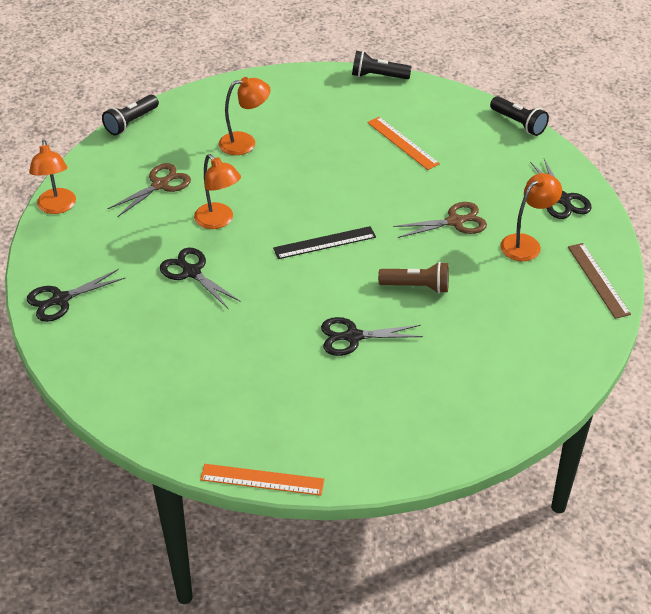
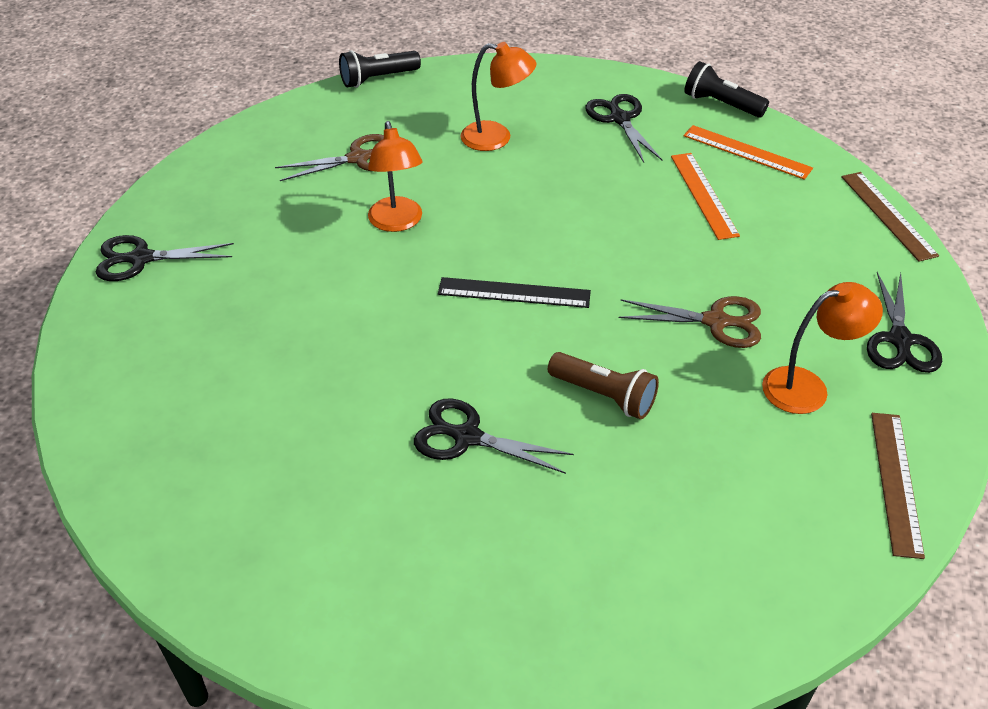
camera: 25 degrees right, 0 degrees up
orange lamp [29,140,76,214] -> none
black scissors [160,247,241,308] -> black scissors moved to [585,94,662,163]
orange ruler [200,464,325,496] -> orange ruler moved to [683,125,813,180]
black flashlight [490,96,549,136] -> brown ruler [841,172,939,262]

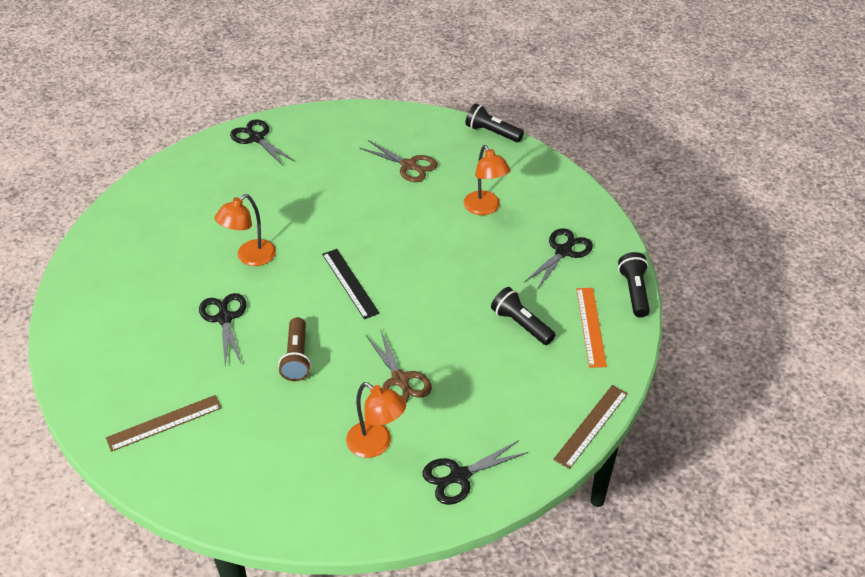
camera: 55 degrees right, 0 degrees up
orange lamp [368,121,423,232] -> orange lamp moved to [214,194,276,266]
orange ruler [671,153,740,240] -> black flashlight [491,287,555,345]
brown ruler [871,413,925,559] -> brown ruler moved to [106,395,222,452]

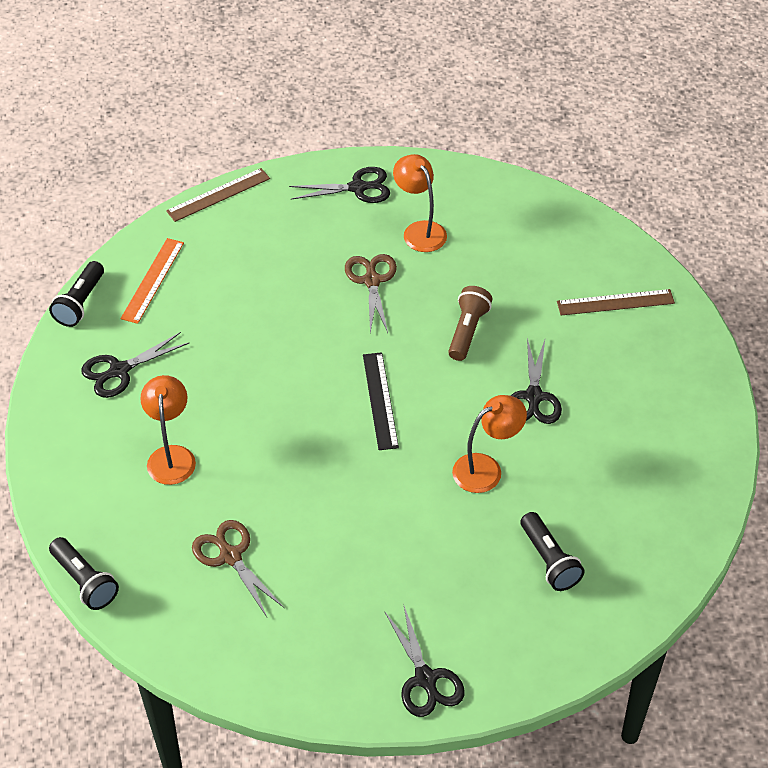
camera: 160 degrees left, 5 degrees up
black flashlight [491,287,555,345] -> black flashlight moved to [521,512,585,591]

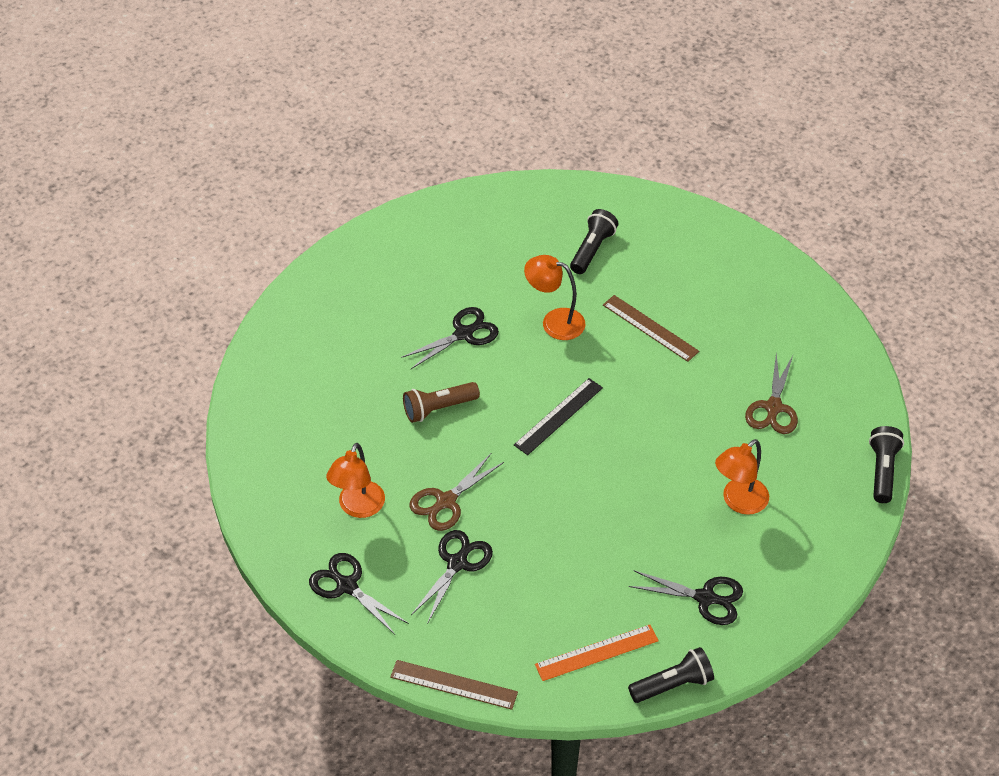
camera: 130 degrees left, 0 degrees up
black scissors [384,606,465,717] -> black scissors moved to [411,530,493,624]
brown ruler [557,289,675,315] -> brown ruler moved to [603,295,699,362]

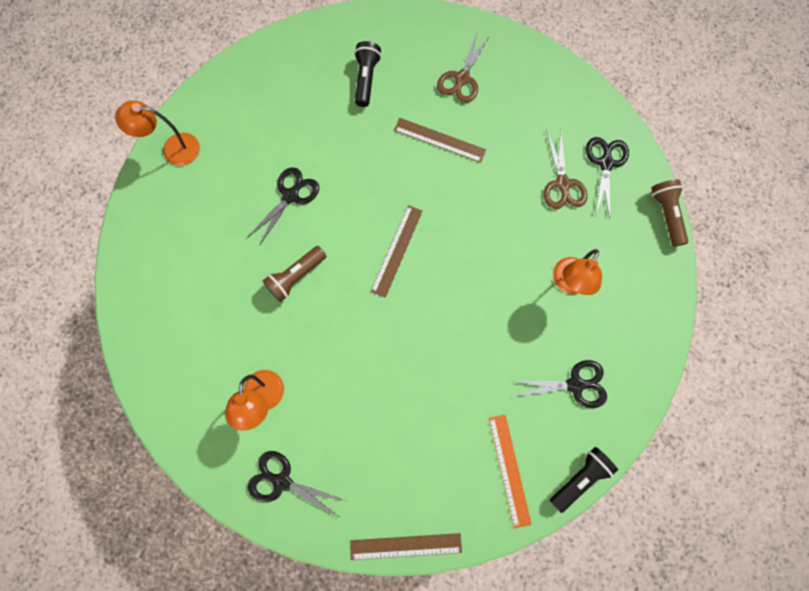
camera: 20 degrees left, 25 degrees up
brown scissors [409,454,504,531] -> brown scissors moved to [437,31,490,103]
black scissors [411,530,493,624] -> black scissors moved to [586,137,629,219]
black ruler [514,378,603,455] -> brown ruler [371,205,423,298]
orange lamp [524,255,585,340] -> orange lamp moved to [115,100,200,166]
orange ruler [535,625,659,681] -> orange ruler turned 60 degrees counterclockwise [489,415,532,528]
black flashlight [869,426,904,503] -> brown flashlight [651,179,688,247]

